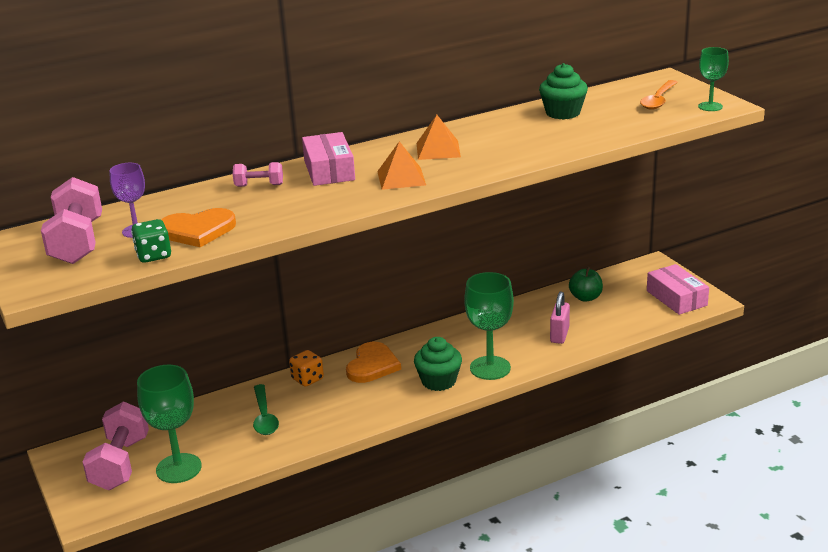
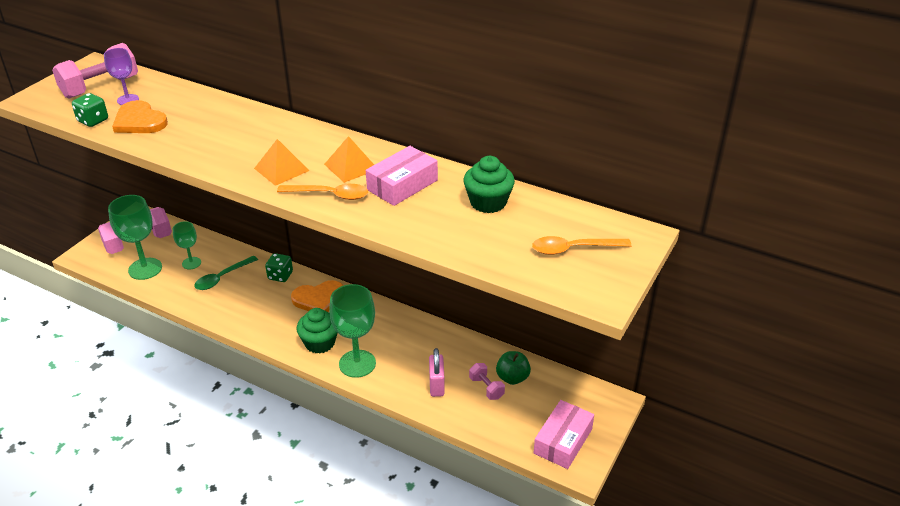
camera: 55 degrees right, 10 degrees up
pink dumbbell [233,162,283,187] -> pink dumbbell moved to [469,363,505,400]
orange dice [289,350,324,387] -> green dice [265,253,293,282]
pink box [302,132,355,186] -> pink box moved to [366,146,438,206]
pink padlock [550,291,570,344] -> pink padlock turned 75 degrees counterclockwise [429,348,445,397]
green goblet [698,47,729,111] -> green goblet moved to [173,221,201,269]
none -> orange spoon [277,184,368,200]

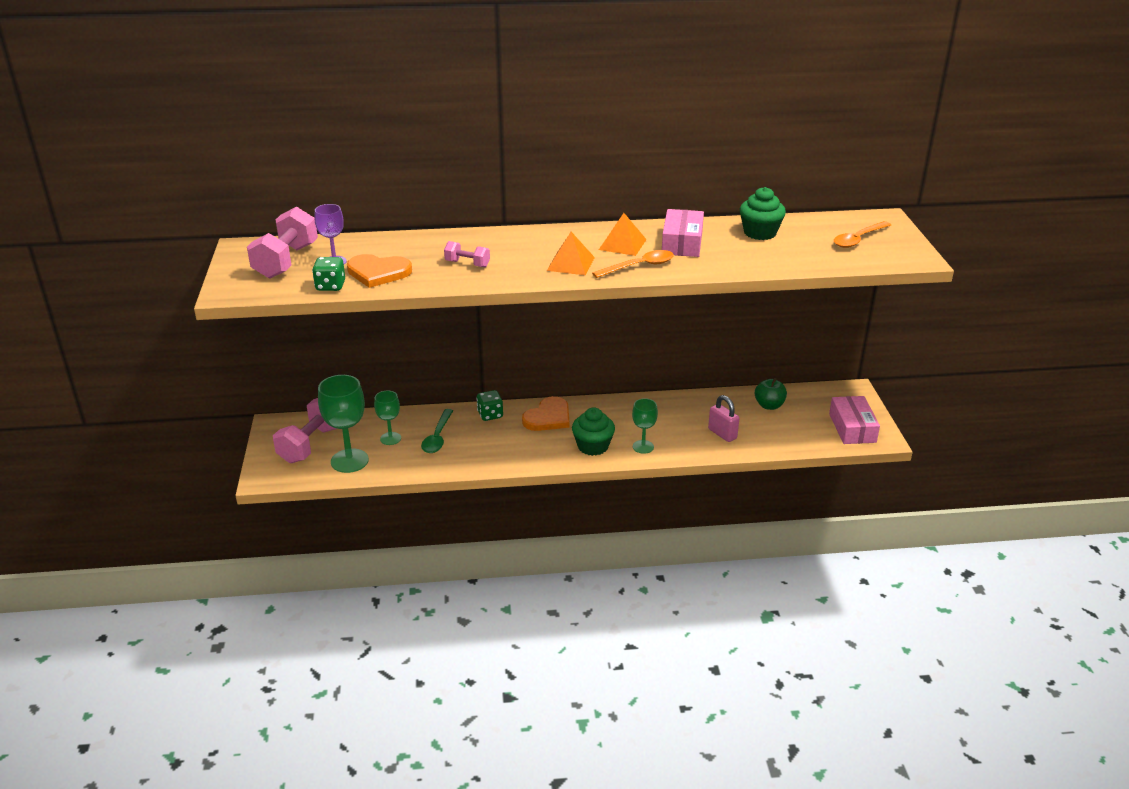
camera: 35 degrees left, 5 degrees down
green goblet [329,284,376,378] -> green goblet [632,398,658,454], size x0.58
pink dumbbell [469,363,505,400] -> pink dumbbell moved to [444,241,490,267]

